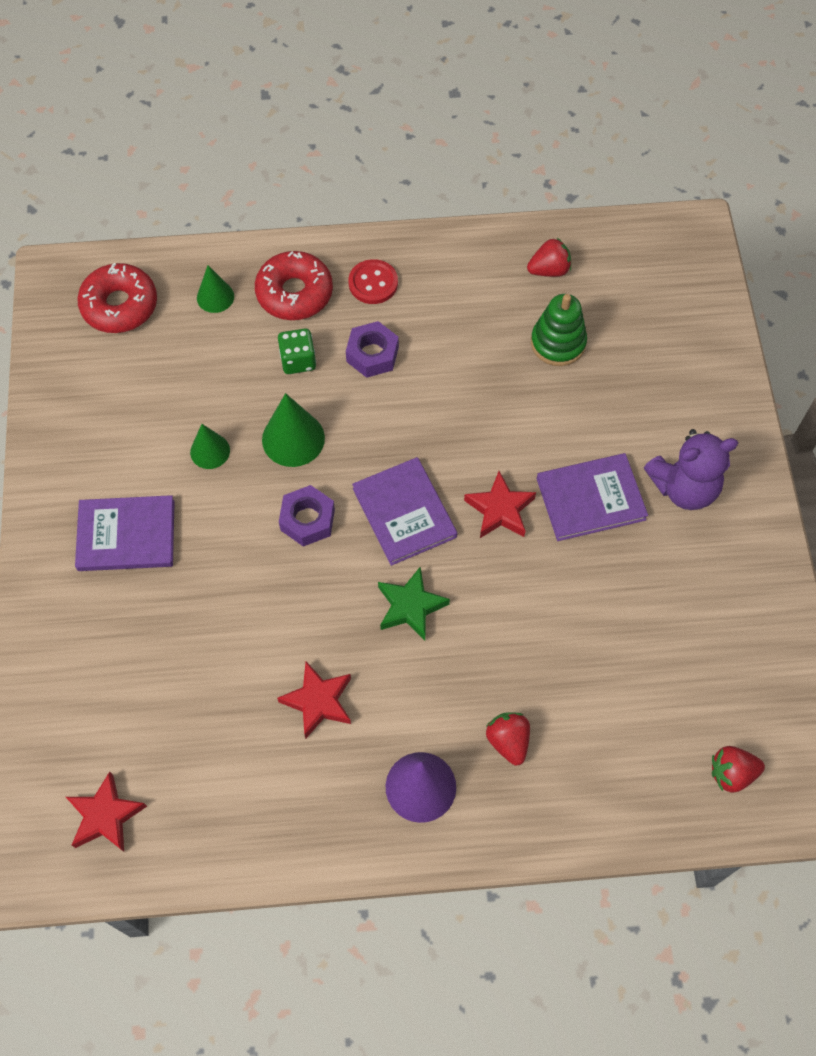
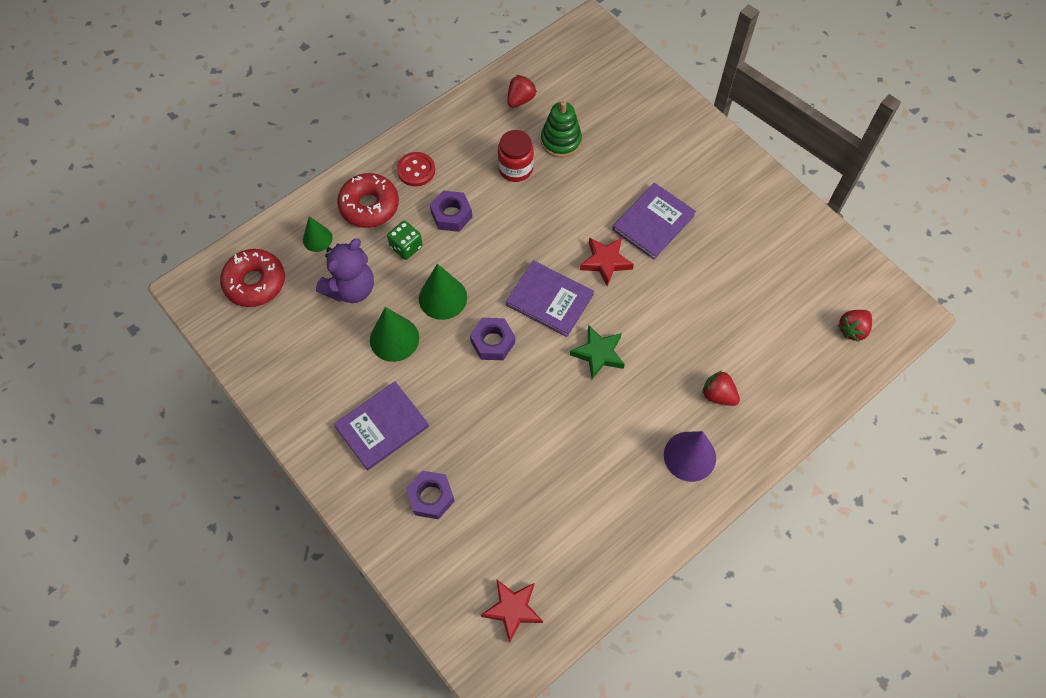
camera: 35 degrees left, 0 degrees up
green cone [190,424,230,469] -> green cone [370,307,419,362], size x1.58
red star [277,662,351,739] -> none
purple teddy bear [644,429,738,510] -> purple teddy bear moved to [316,239,374,303]
none -> purple nut [406,471,455,519]
none -> red jar [498,130,534,182]

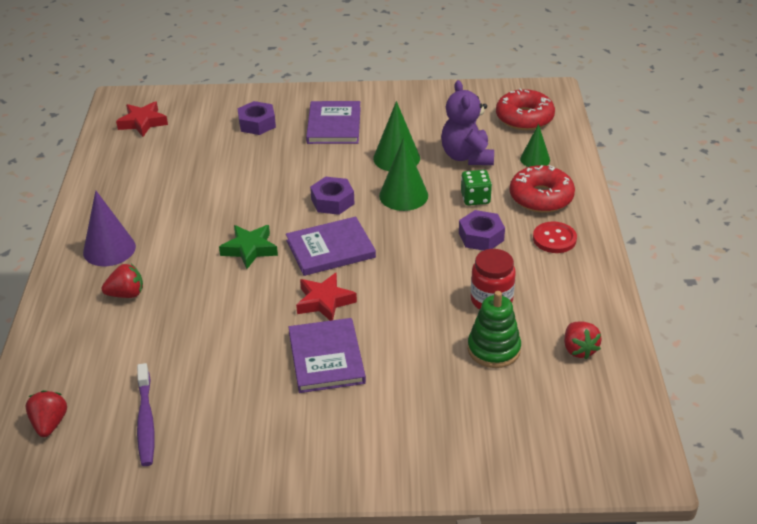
camera: 130 degrees right, 25 degrees down
none -> purple toothbrush [137,363,154,466]

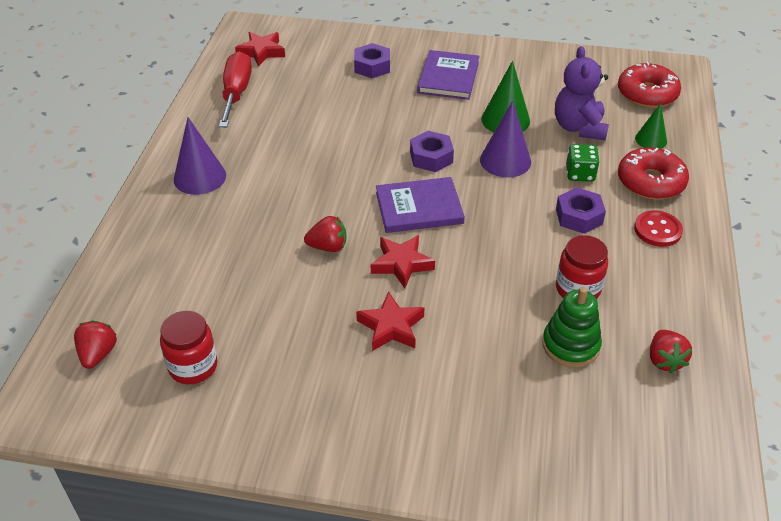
camera: 10 degrees right, 5 degrees up
red strawberry [102,264,143,298] -> red strawberry moved to [304,216,346,252]
purple toothbrush [137,363,154,466] -> red jar [160,311,217,384]
green star [219,225,278,269] -> none
purple book [289,318,366,393] -> red star [356,291,424,351]
green cone [379,137,428,211] -> purple cone [480,101,531,178]
none -> red screwdriver [219,51,252,127]

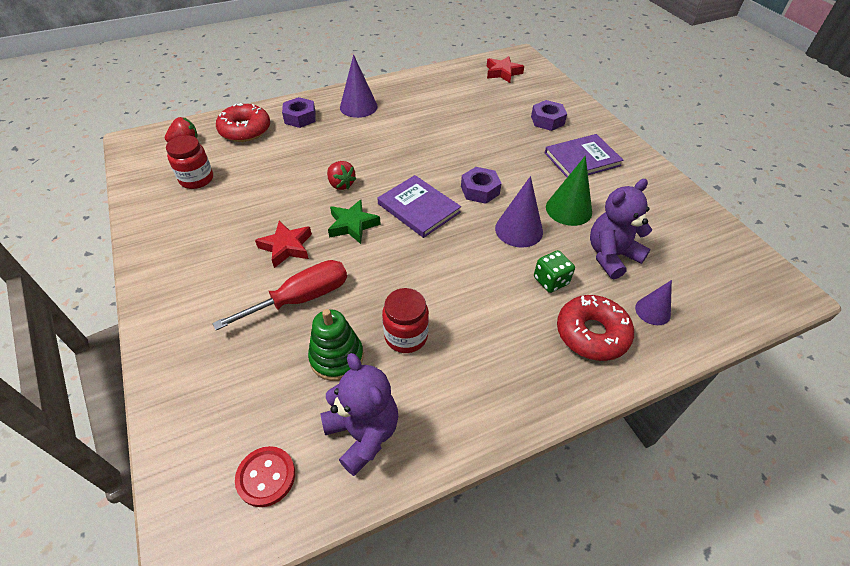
camera: 55 degrees right, 5 degrees up
red screwdriver [219,51,252,127] -> red screwdriver moved to [212,260,347,330]
red star [371,235,435,288] -> green star [328,200,381,244]
purple nut [556,187,606,234] -> purple nut moved to [282,97,316,128]
red donut [618,62,681,108] -> red donut moved to [216,103,270,142]
red button [634,210,683,247] -> red button moved to [235,446,295,507]
green cone [635,103,667,149] -> purple cone [635,280,672,325]
red strawberry [650,330,692,373] -> purple teddy bear [320,353,398,476]

